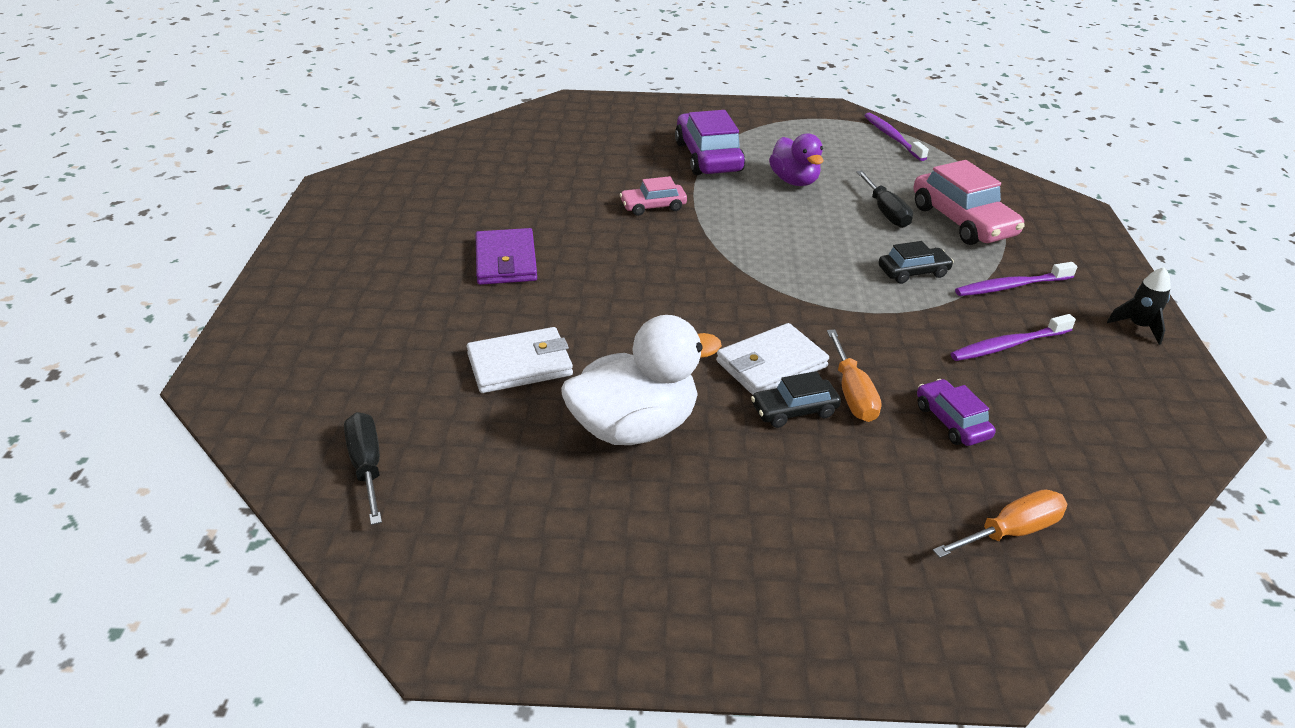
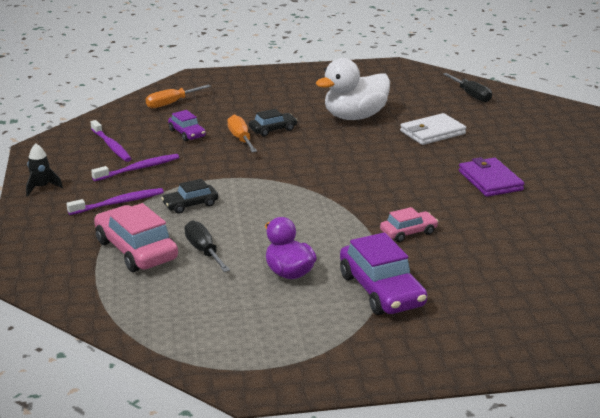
camera: 170 degrees right, 10 degrees down
white wallet [716,323,829,395] -> none
purple toothbrush [864,113,929,161] -> purple toothbrush moved to [91,120,131,162]

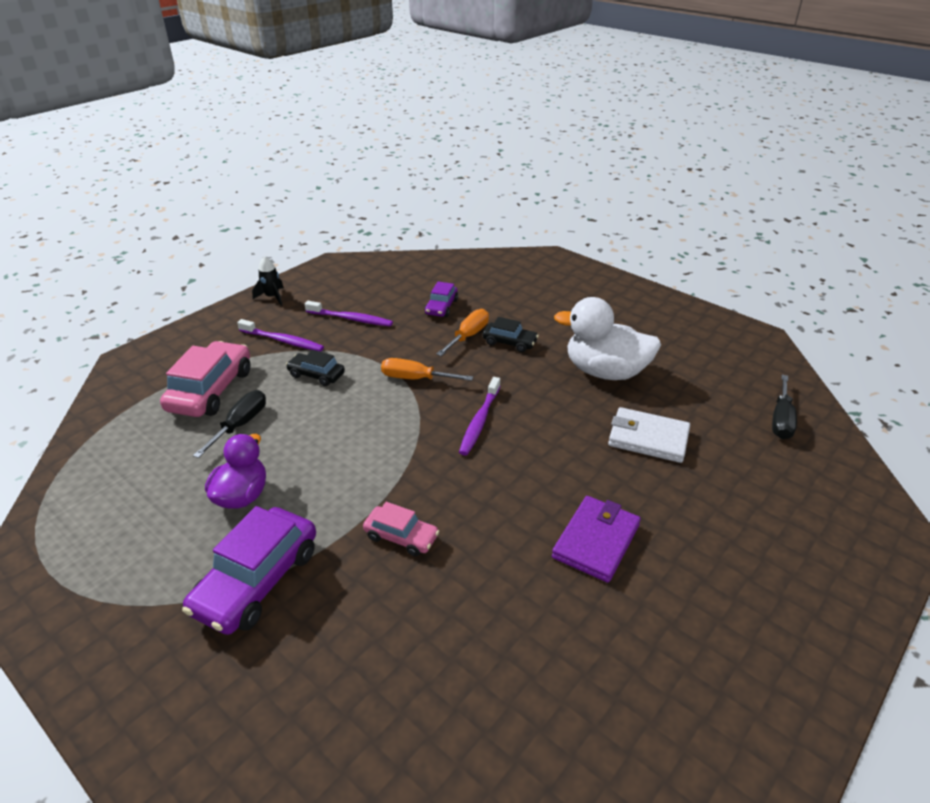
camera: 50 degrees right, 10 degrees up
purple toothbrush [91,120,131,162] -> purple toothbrush moved to [459,377,500,456]
orange screwdriver [146,85,211,108] -> orange screwdriver moved to [381,358,473,381]

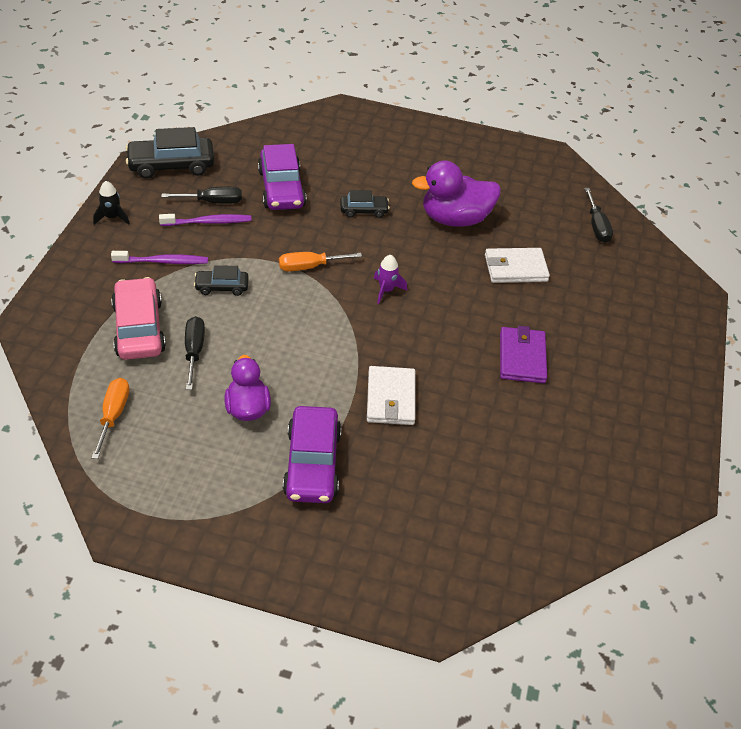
camera: 30 degrees left, 10 degrees up
pink car [363,502,439,556] -> white wallet [367,366,416,425]
purple car [425,282,458,317] -> purple car [258,144,306,210], size x1.80
orange screwdriver [437,309,489,356] -> orange screwdriver moved to [91,378,129,459]
purple toothbrush [459,377,500,456] -> purple rocket [374,255,407,304]
white duck [554,297,661,380] -> purple duck [412,160,501,227]
none -> black car [125,127,214,179]
none -> black screwdriver [161,186,242,204]

